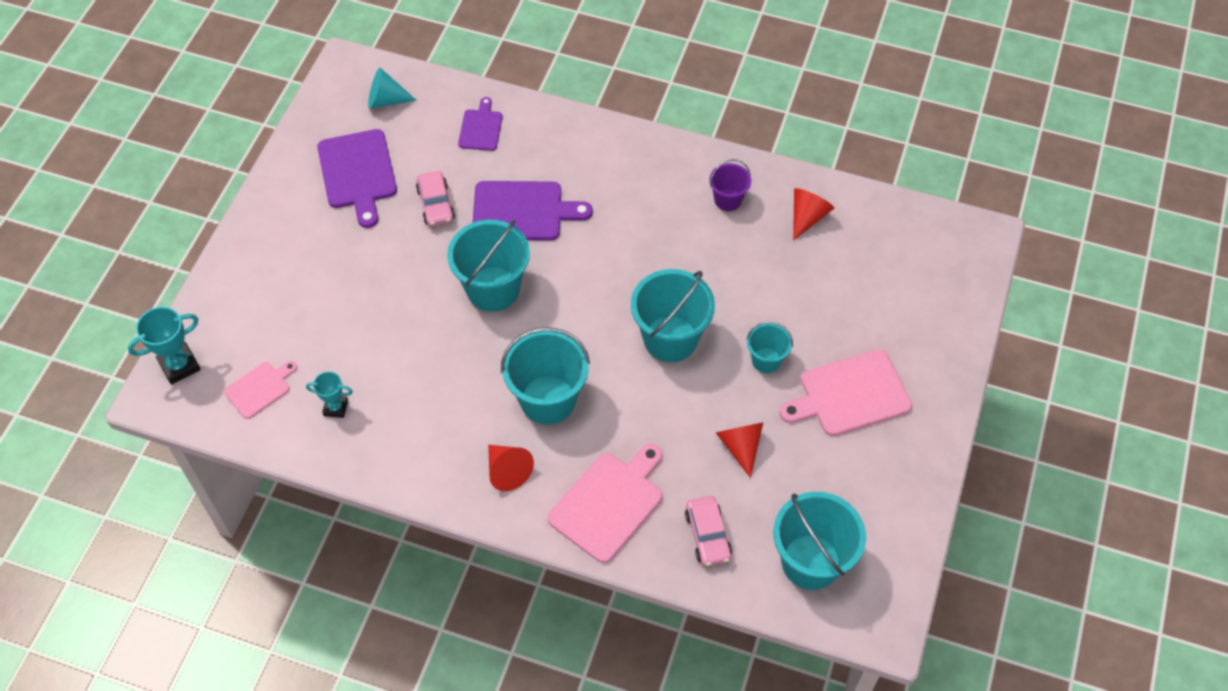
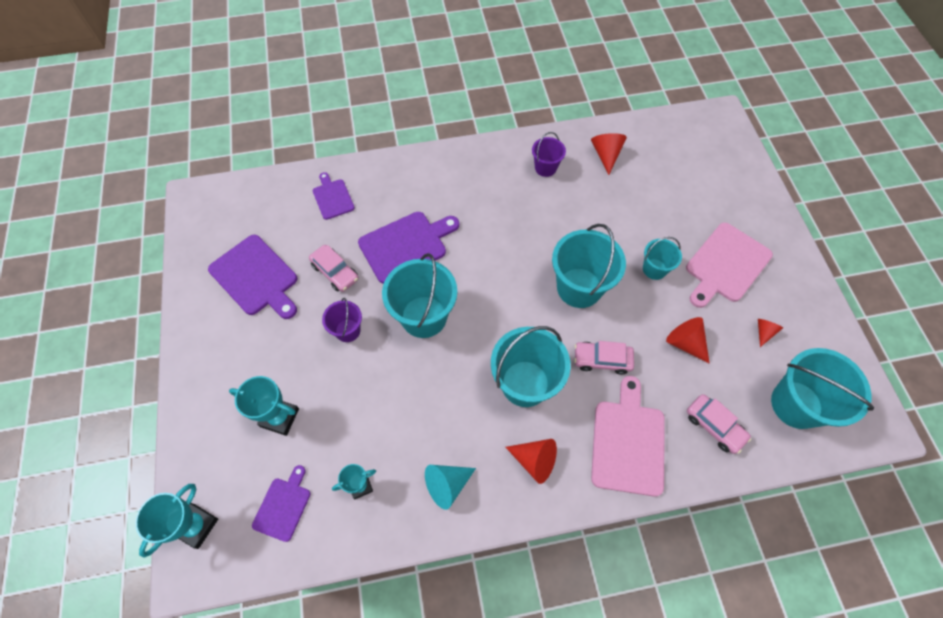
camera: 30 degrees left, 5 degrees up
pink cutting board [224,361,297,419] -> purple cutting board [252,465,311,542]
turquoise cone [368,68,417,109] -> turquoise cone moved to [425,465,476,510]
none -> turquoise trophy [229,376,299,436]
none -> purple bucket [322,298,362,342]
none -> pink car [574,341,634,375]
none -> red cone [758,319,783,347]

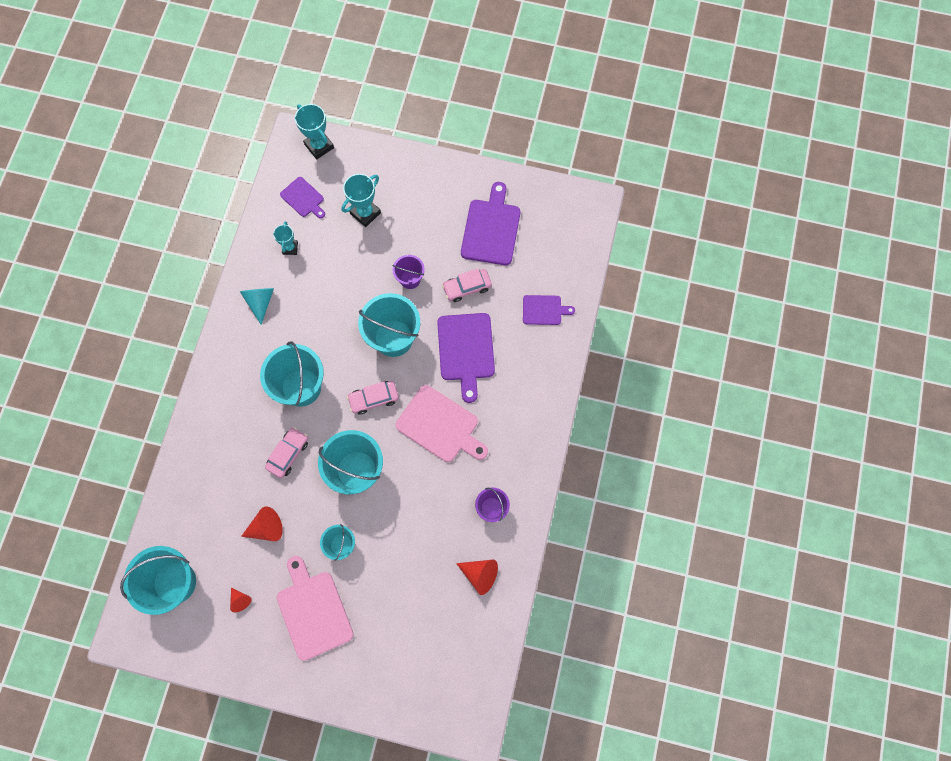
camera: 115 degrees right, 10 degrees up
purple cutting board [208,235,297,319] -> purple cutting board turned 120 degrees clockwise [461,182,521,265]
red cone [506,439,557,484] -> none
pink cutting board [591,376,665,496] -> pink cutting board moved to [396,385,488,462]
pink car [687,394,751,454] -> pink car moved to [347,381,399,414]

